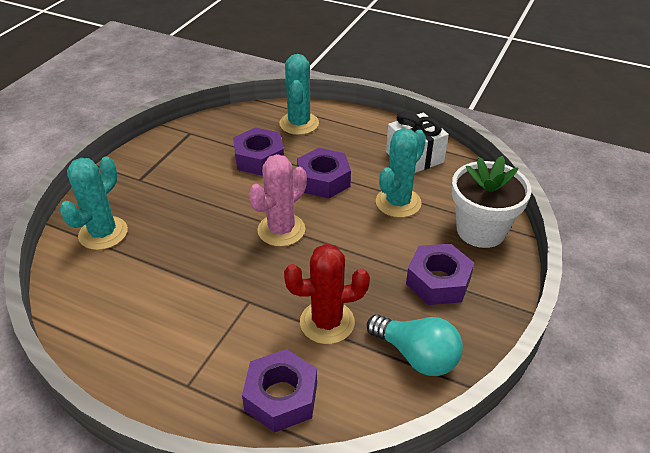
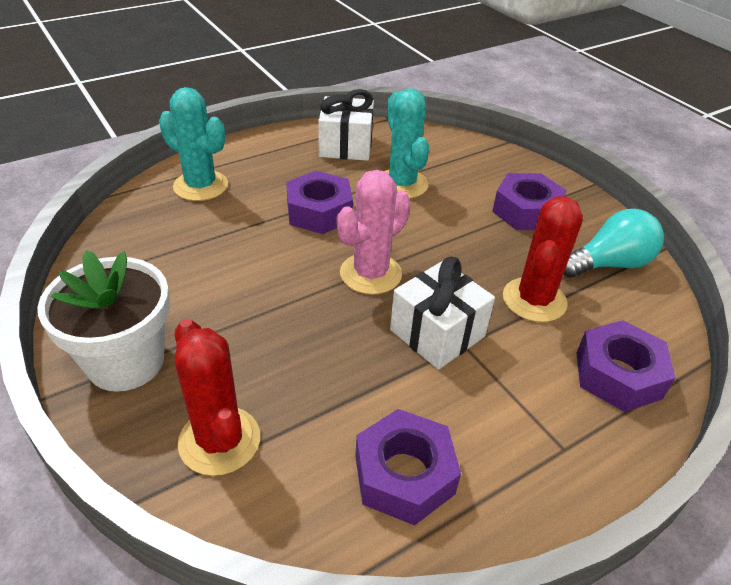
camera: 60 degrees left, 0 degrees up
turquoise cactus [60,157,128,250] -> red cactus [175,319,260,476]
purple nut [233,127,284,176] -> purple nut moved to [355,409,461,525]
pink cactus [249,154,307,247] -> pink cactus turned 60 degrees clockwise [337,170,411,295]
white flower pot [452,156,532,248] -> white flower pot moved to [38,250,170,392]
none -> white gift [390,257,495,370]

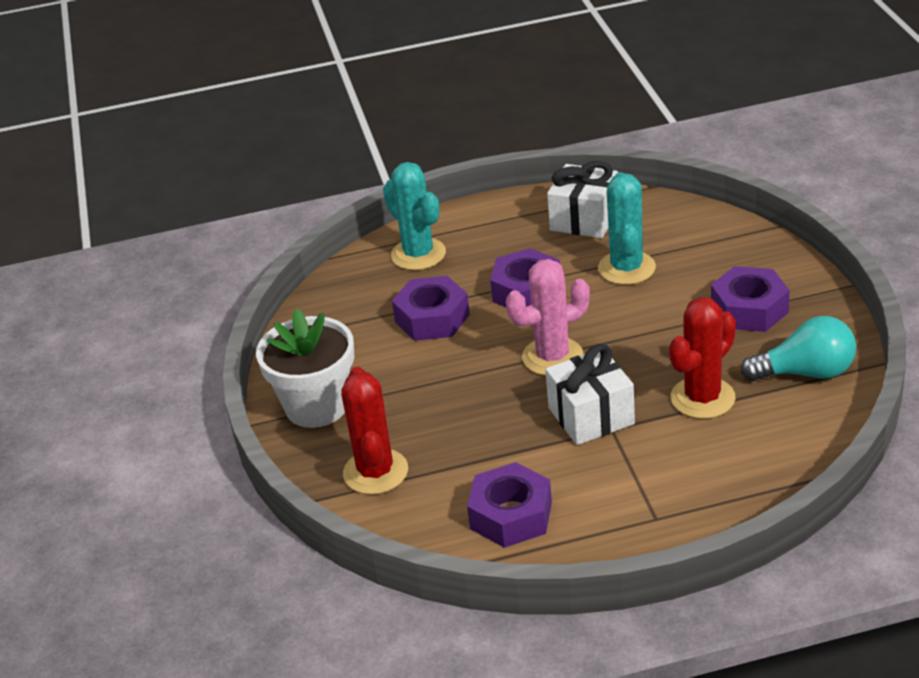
camera: 25 degrees right, 5 degrees down
purple nut [576,320,676,412] -> purple nut moved to [392,276,470,341]

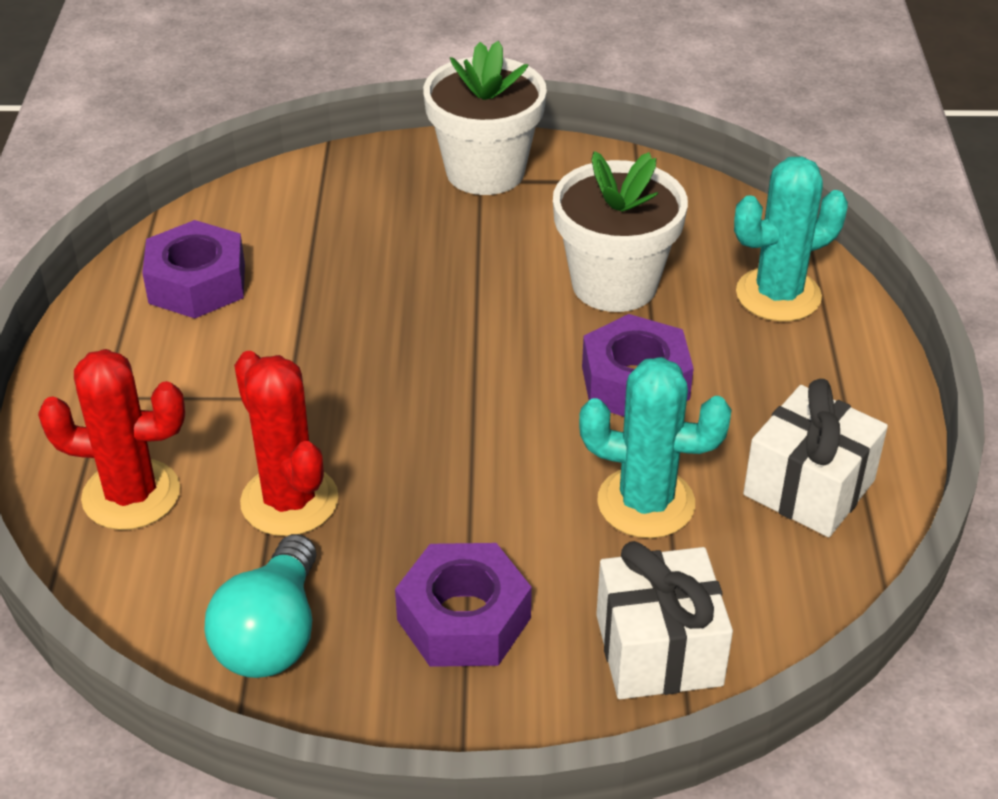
camera: 100 degrees right, 5 degrees up
red cactus [341,367,408,495] -> red cactus moved to [38,349,185,530]
purple nut [392,276,470,341] -> white flower pot [553,151,688,312]
pink cactus [506,259,590,376] -> none
white gift [545,344,635,445] -> white gift moved to [596,541,733,699]

